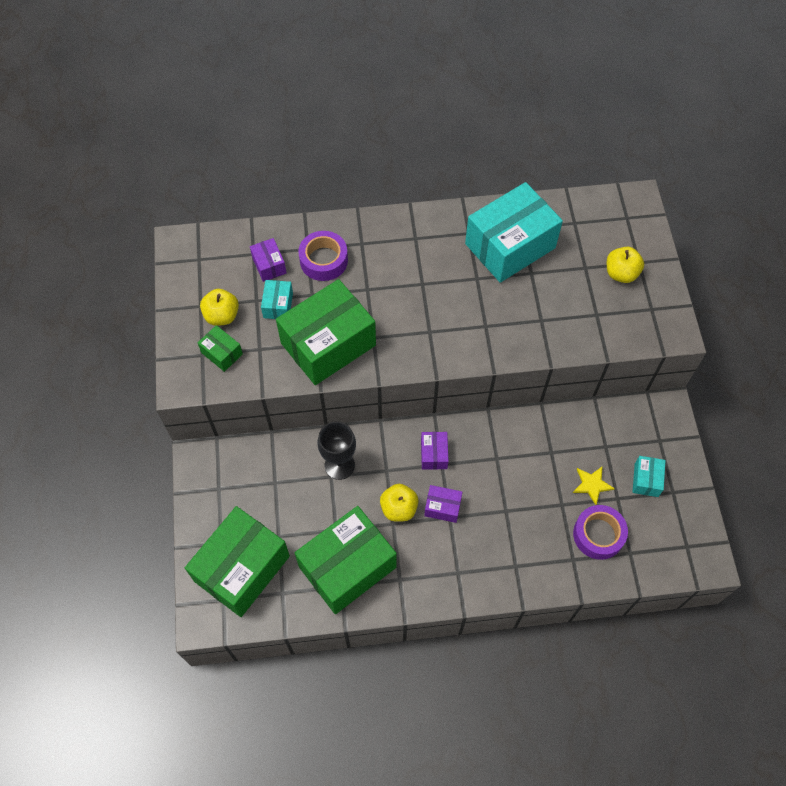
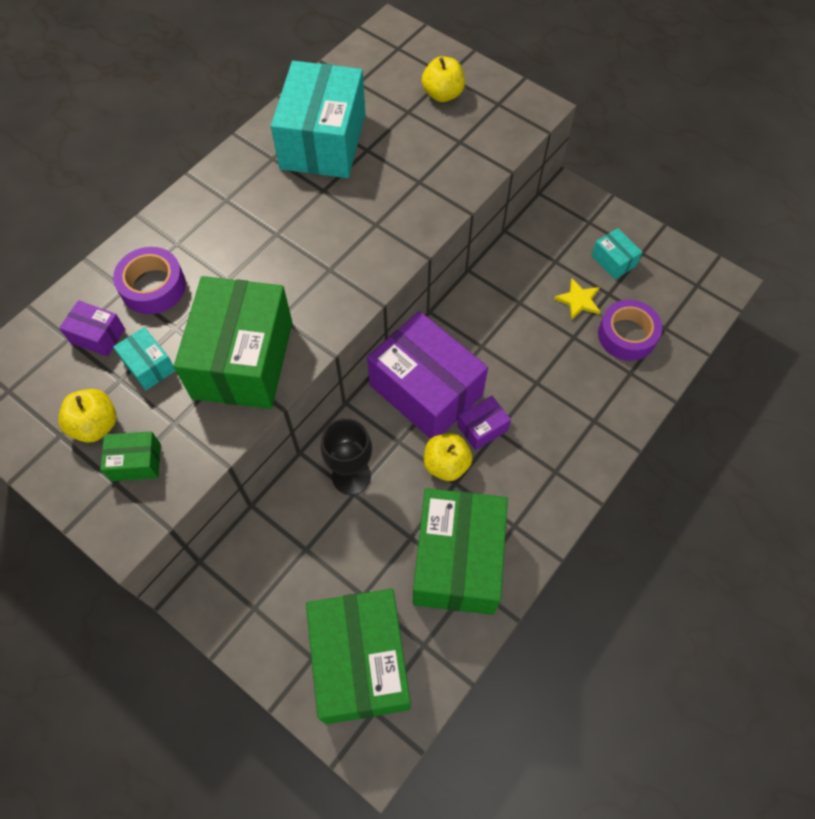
camera: 45 degrees left, 0 degrees up
purple box [421,432,449,470] -> purple box [367,311,488,439], size x2.29

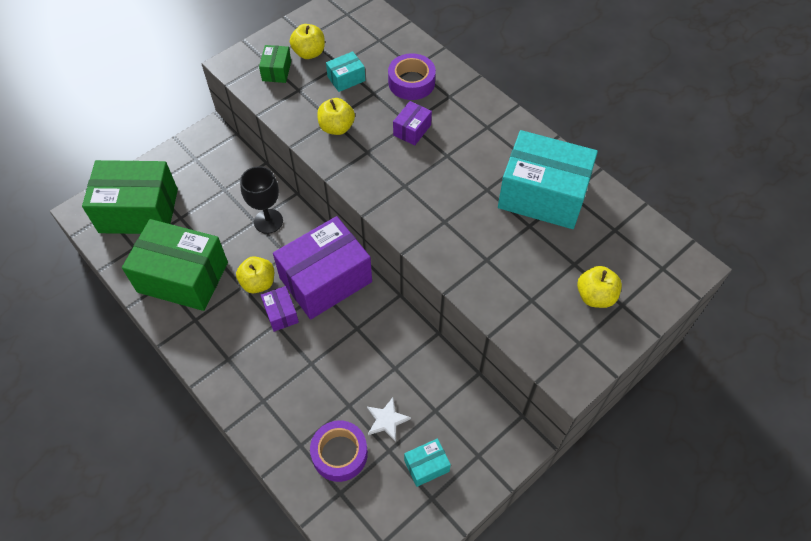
camera: 100 degrees right, 5 degrees down
purple box [59,300,125,357] -> purple box moved to [393,101,432,146]
green box [174,276,292,409] -> yellow apple [317,98,355,135]
yellow star [554,278,600,320] -> white star [367,398,411,442]

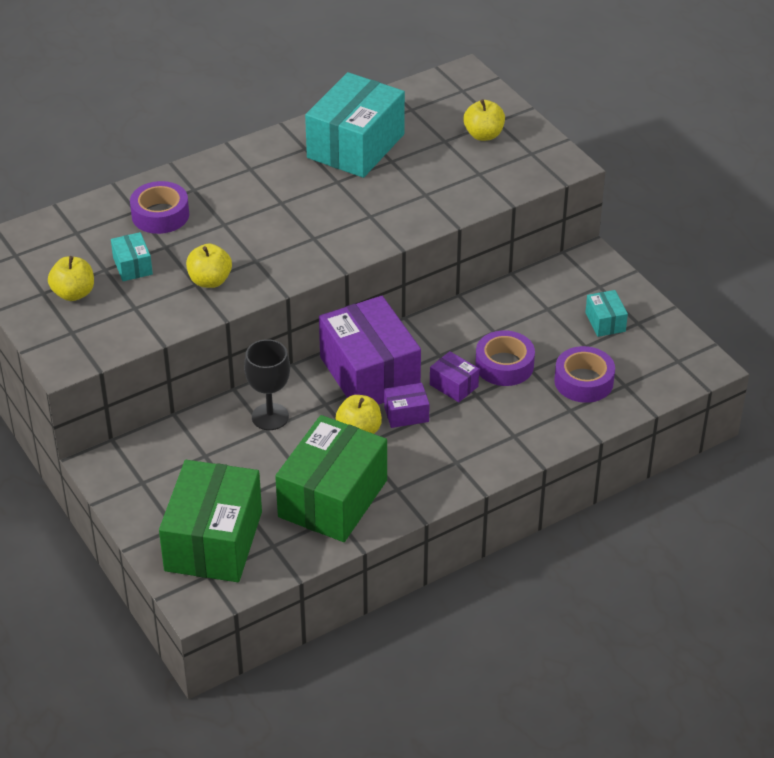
camera: 80 degrees left, 15 degrees down
green box [259,45,291,83] -> none
white star [367,398,411,442] -> none
purple box [393,101,432,146] -> purple box moved to [430,351,479,402]
none -> purple tape [475,330,535,386]

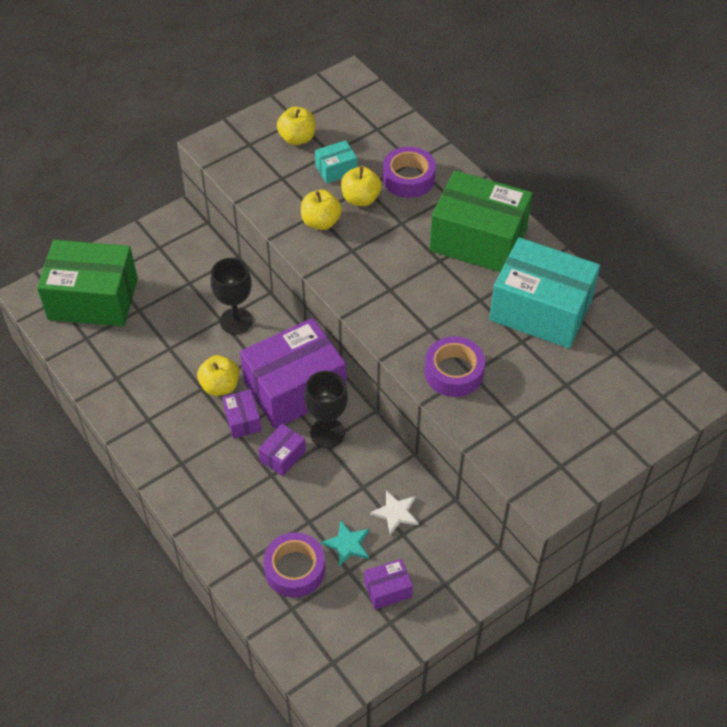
camera: 85 degrees right, 10 degrees up
green box [275,415,387,542] -> green box moved to [430,170,533,272]
yellow apple [463,99,505,141] -> yellow apple moved to [341,166,382,206]
purple tape [475,330,535,386] -> purple tape moved to [424,336,485,397]
turquoise box [585,290,628,337] -> purple box [364,559,413,609]
none -> black goblet [304,371,348,448]
none -> turquoise star [321,520,370,567]
none -> white star [370,490,419,535]

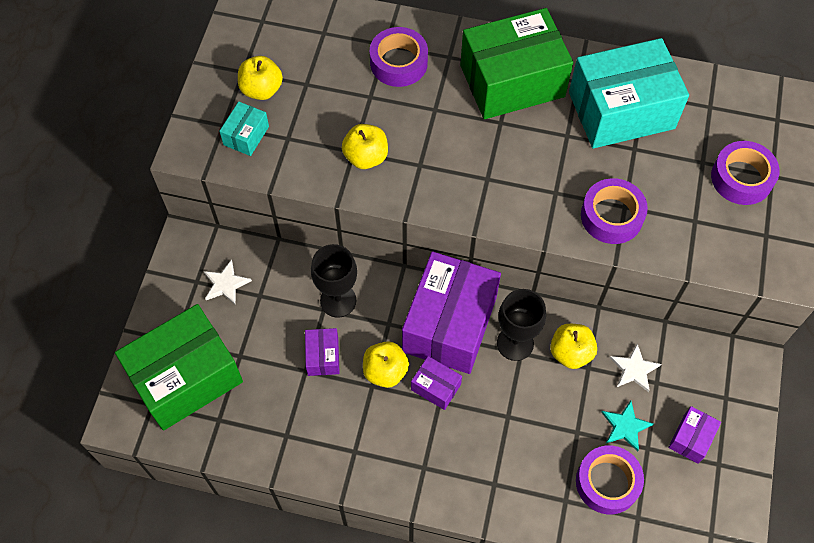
camera: 40 degrees left, 10 degrees up
purple box [258,424,306,476] -> purple box moved to [305,328,340,376]
turquoise box [315,140,357,184] -> turquoise box moved to [219,102,269,156]
yellow apple [341,166,382,206] -> yellow apple moved to [550,324,597,369]
none -> white star [204,259,252,305]
none -> purple tape [711,141,780,205]

